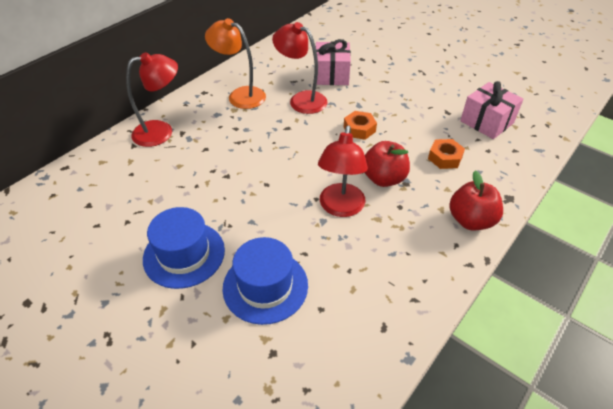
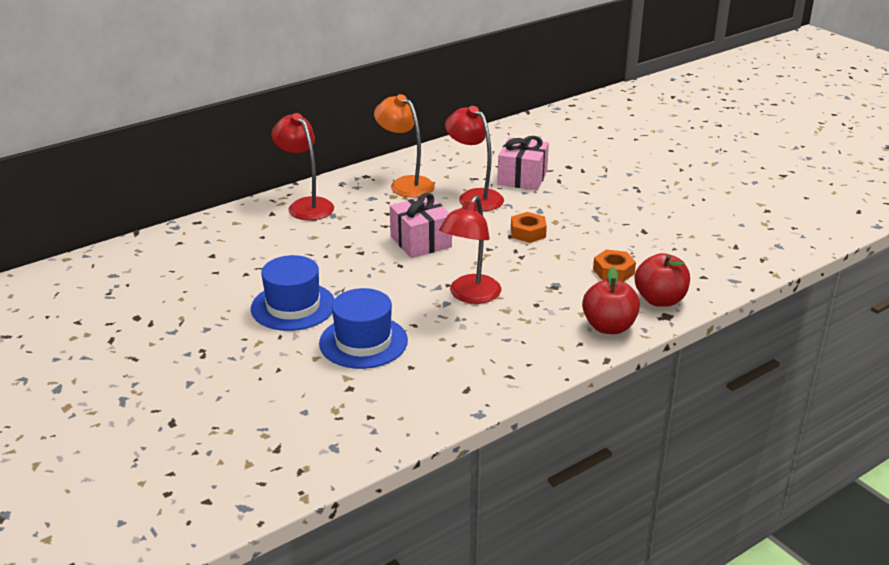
camera: 15 degrees right, 15 degrees down
red lamp [126,52,178,147] -> red lamp turned 120 degrees counterclockwise [271,113,334,220]
red apple [364,141,410,187] -> red apple moved to [635,253,690,307]
pink gift [460,81,524,139] -> pink gift moved to [390,193,452,258]

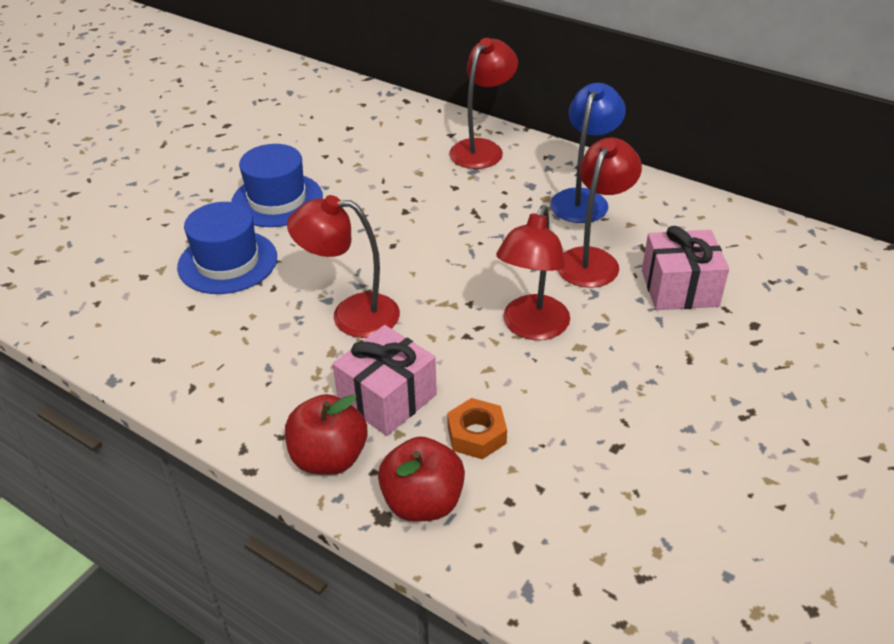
camera: 70 degrees right, 10 degrees up
orange lamp [374,94,435,198] -> blue lamp [550,83,626,223]
pink gift [390,193,452,258] -> pink gift moved to [333,325,437,436]
orange nut [511,212,547,243] -> red lamp [496,205,570,340]

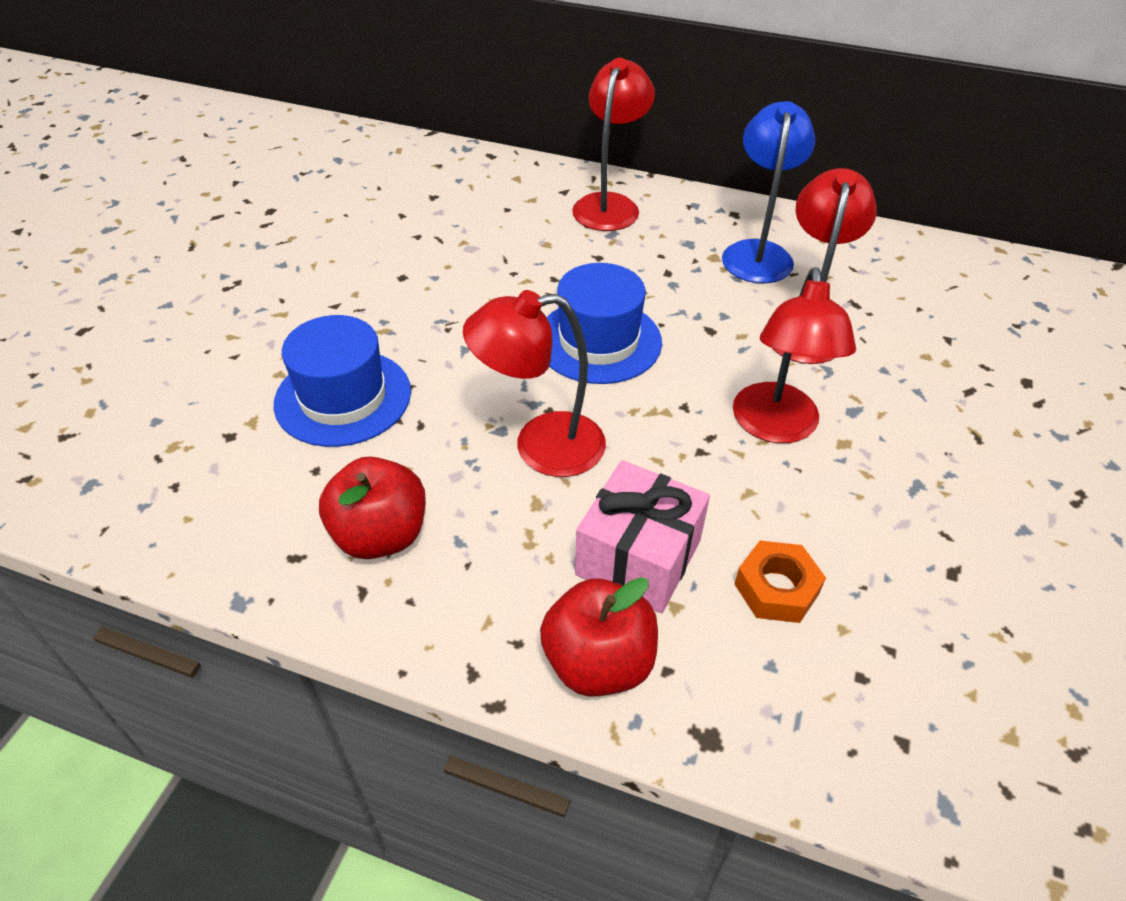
camera: 15 degrees left, 5 degrees up
blue hat [231,144,323,227] -> blue hat moved to [547,263,662,384]
red apple [378,437,465,522] -> red apple moved to [319,456,426,559]
pink gift [642,226,729,310] -> none

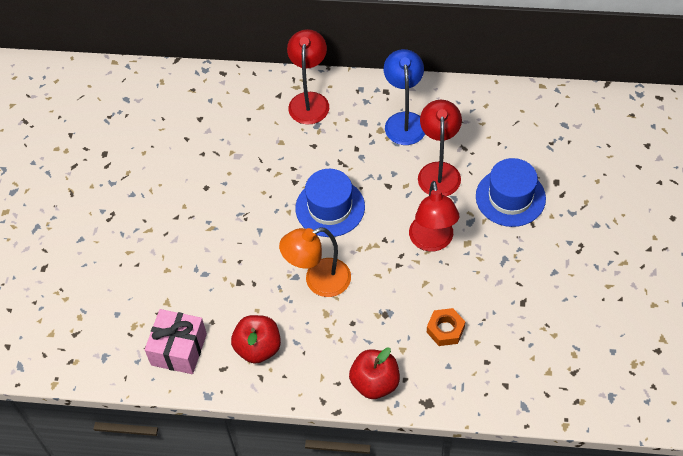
camera: 10 degrees left, 10 degrees up
blue hat [274,315,411,447] -> blue hat moved to [476,158,546,227]
red lamp [463,290,606,477] -> orange lamp [279,228,351,297]
pink gift [575,460,710,613] -> pink gift moved to [145,309,207,374]

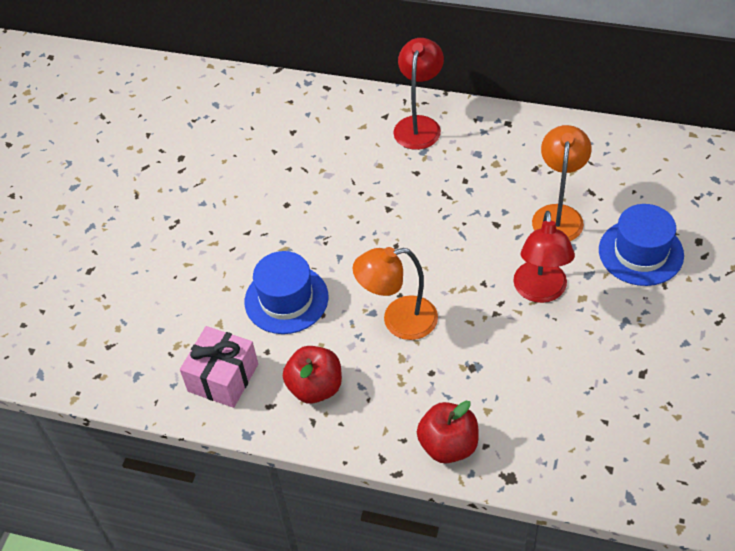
camera: 10 degrees right, 5 degrees down
blue hat [295,169,365,237] -> blue hat moved to [245,251,329,334]
blue lamp [384,49,425,145] -> none
red lamp [418,100,462,196] -> orange lamp [532,125,592,241]
orange nut [427,308,465,346] -> none

